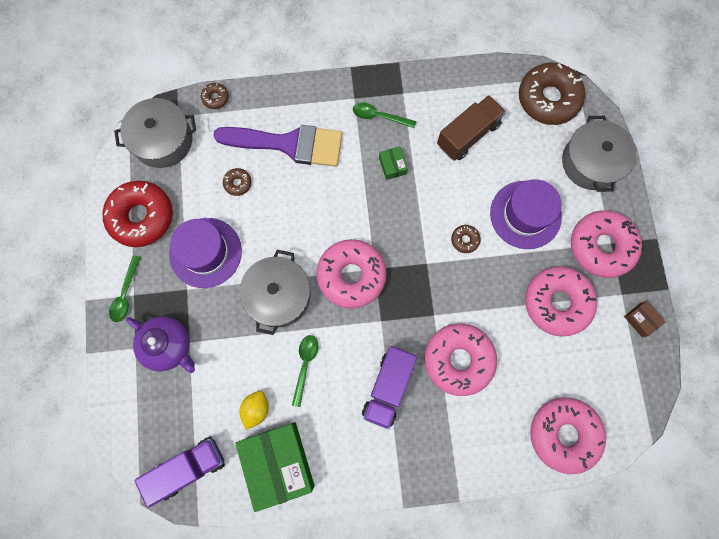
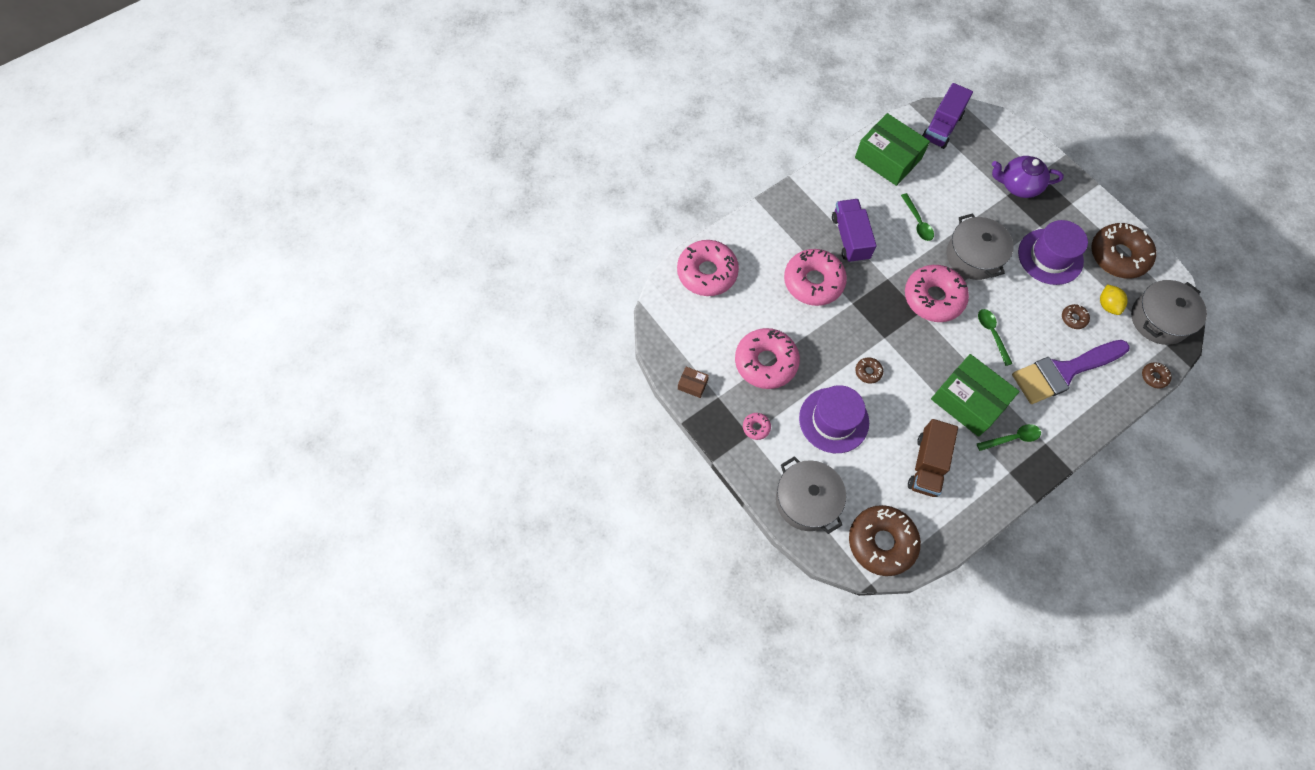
camera: 150 degrees right, 10 degrees down
red donut [102,181,173,247] -> brown donut [1091,223,1156,279]
green spoon [109,255,141,322] -> green spoon moved to [978,309,1013,366]
yellow lemon [240,391,269,430] -> yellow lemon moved to [1100,284,1128,315]
green box [379,146,408,180] -> green box [931,354,1020,437], size x2.34
pink donut [571,210,642,278] -> pink donut [743,413,771,440], size x0.43

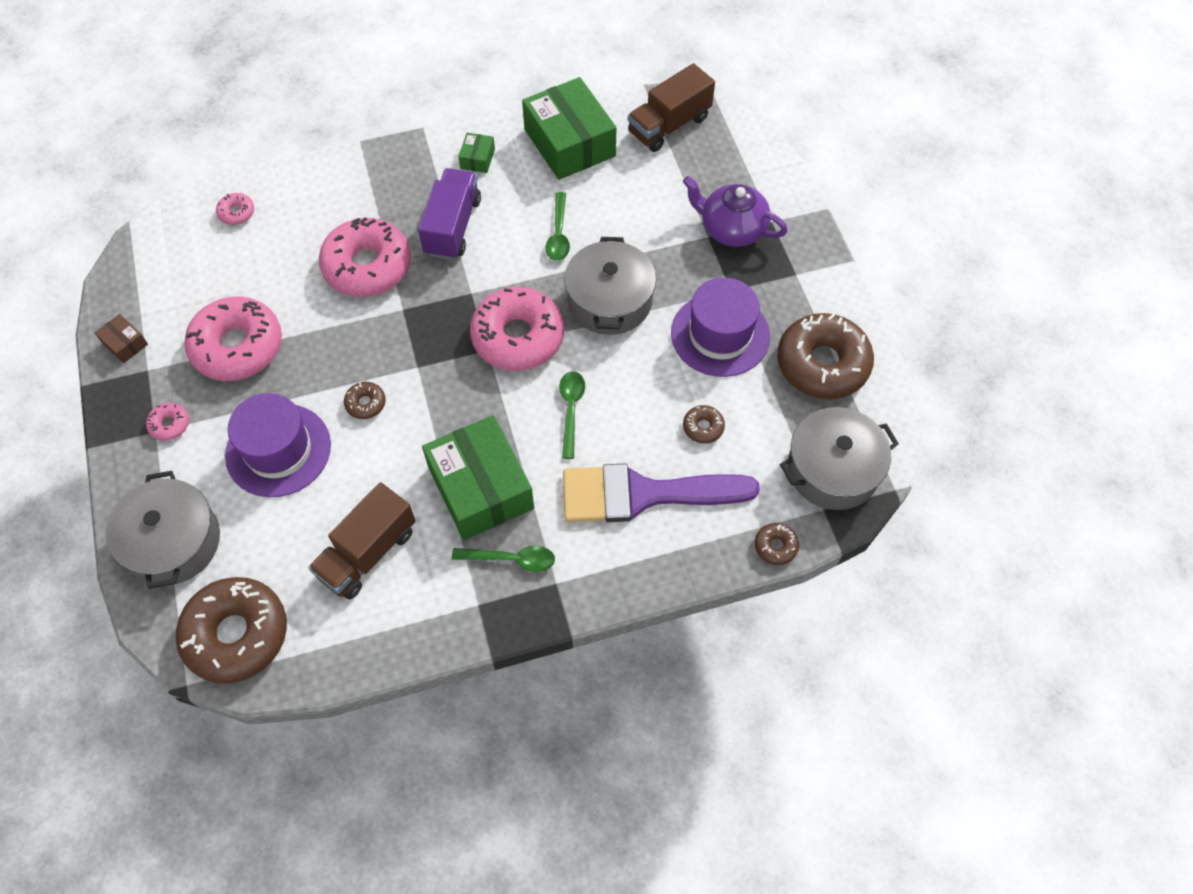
camera: 20 degrees right, 5 degrees down
pink donut [677,240,739,296] -> pink donut [216,193,254,225], size x0.43
purple truck [922,83,973,149] -> brown truck [628,63,715,152]
yellow lemon [1100,284,1128,315] -> none
none -> green box [458,133,495,173]

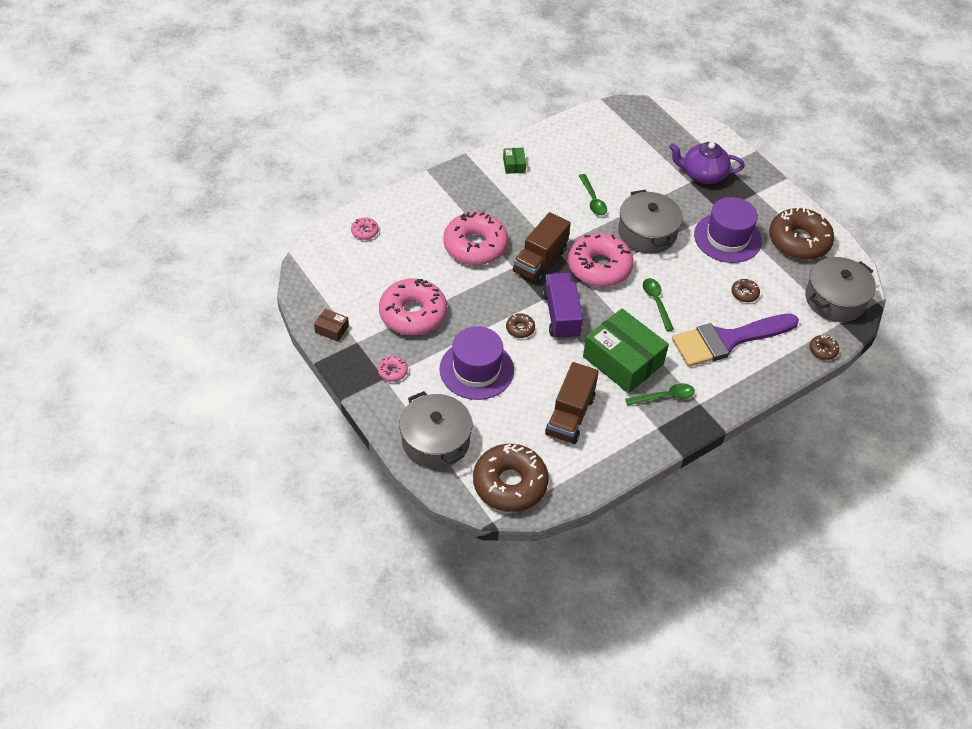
camera: 20 degrees left, 10 degrees down
purple truck [418,168,481,260] -> purple truck moved to [542,273,583,340]
green box [522,77,616,180] -> none
brown truck [628,63,715,152] -> brown truck moved to [513,212,571,283]

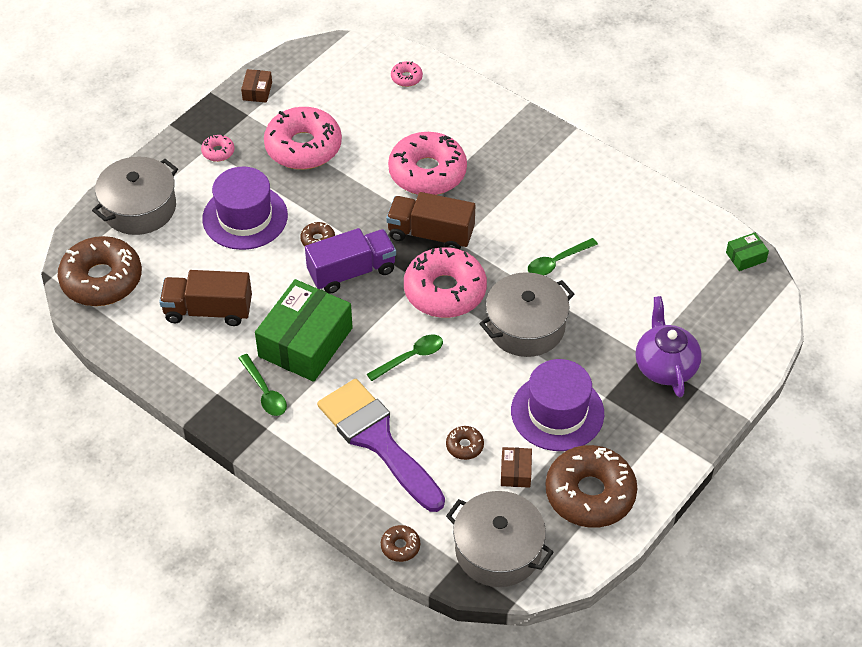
camera: 75 degrees right, 0 degrees up
green box [503,148,526,174] -> green box moved to [726,233,769,271]
none -> brown box [501,447,532,488]

